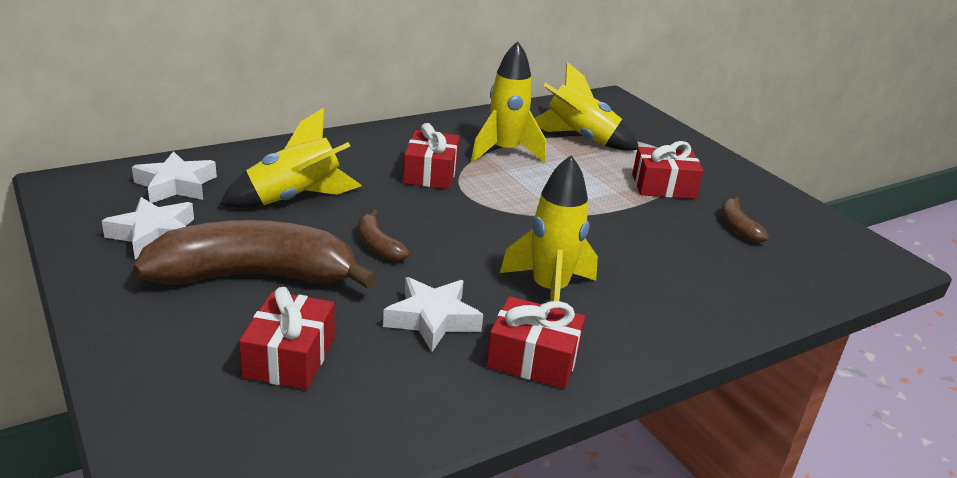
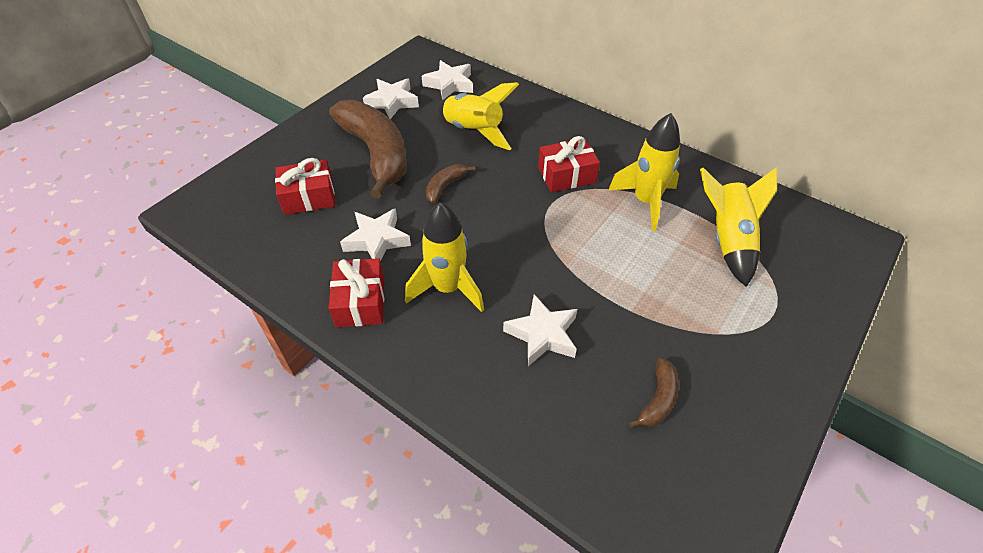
camera: 70 degrees right, 20 degrees up
red gift [632,141,704,199] -> none
brown banana [721,197,769,243] -> brown banana turned 150 degrees clockwise [629,358,679,428]
none -> white star [503,294,577,366]

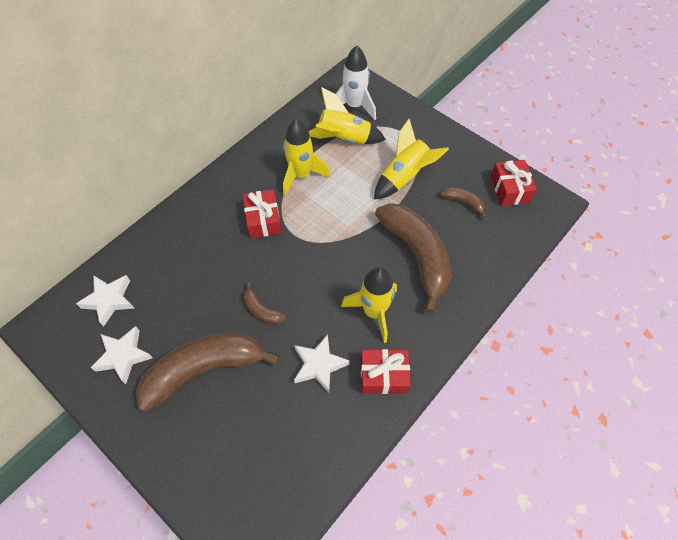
camera: 85 degrees left, 10 degrees up
red gift [275,158,335,215] -> red gift moved to [491,160,537,206]
yellow rocket [437,82,519,150] -> yellow rocket moved to [374,119,449,199]
white star [503,294,577,366] -> brown banana [375,203,452,313]
none -> white rocket [336,45,376,120]

